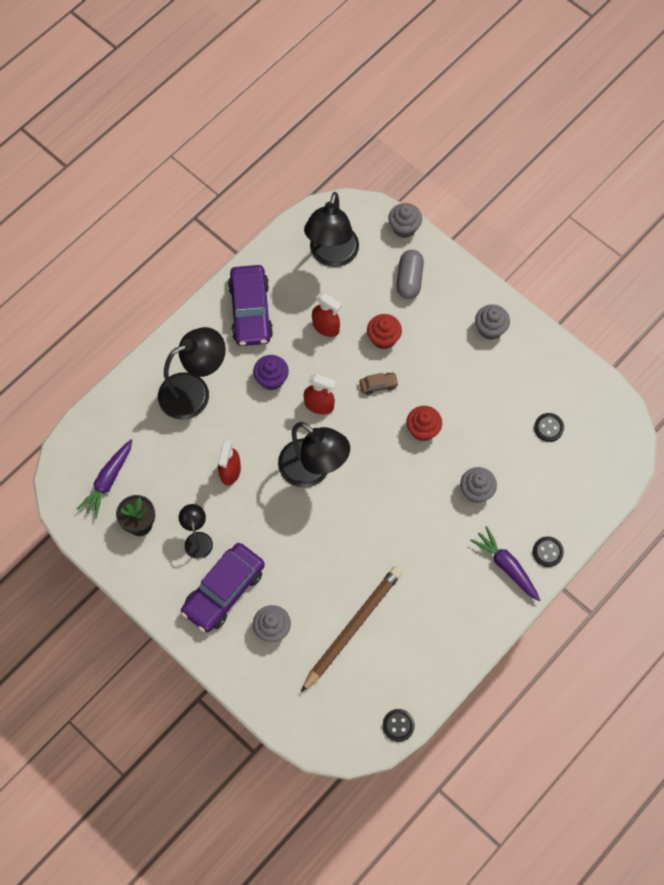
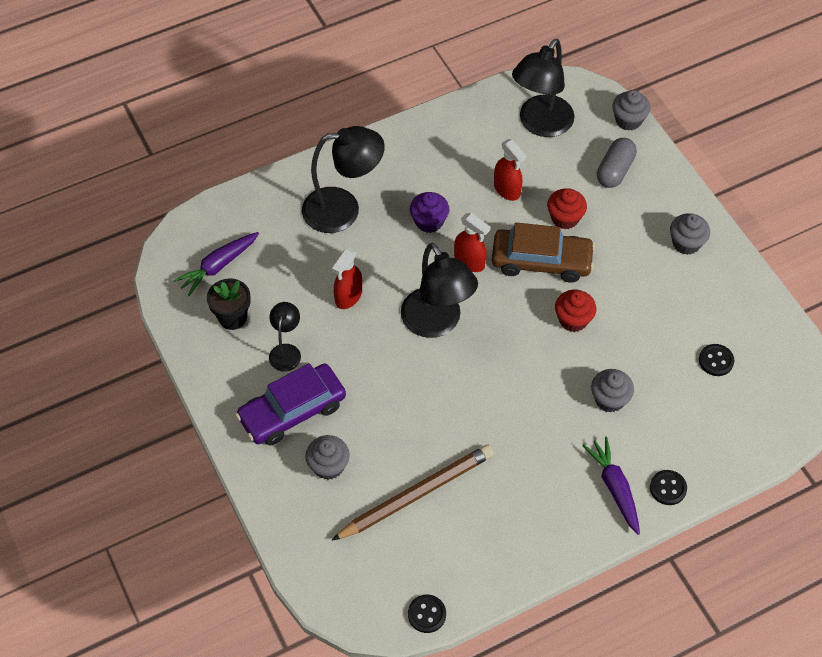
camera: 20 degrees right, 10 degrees down
purple car [228,265,273,346] -> none
brown car [359,373,399,395] -> brown car [492,222,595,283], size x2.34

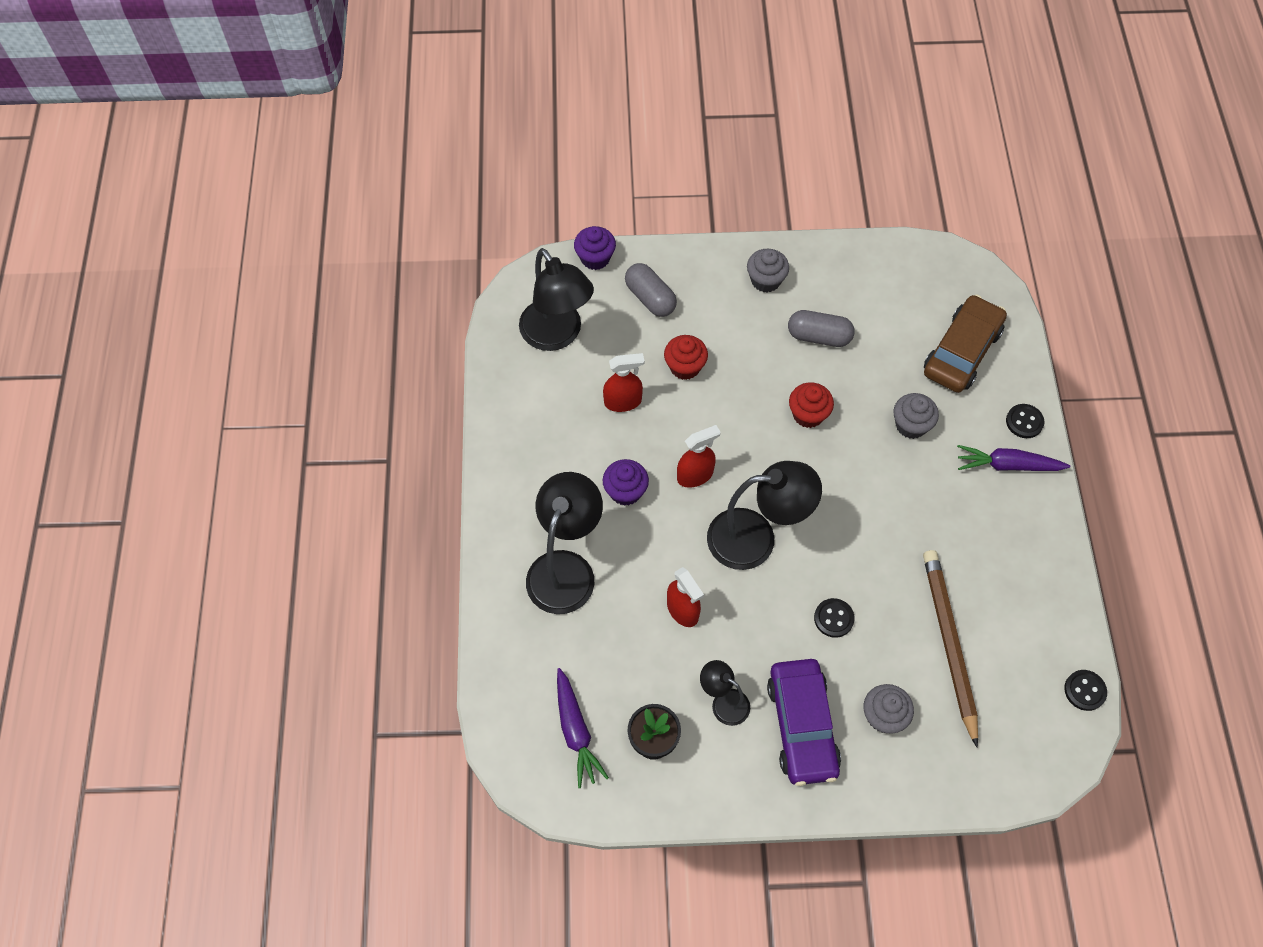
camera: 65 degrees left, 5 degrees up
brown car [492,222,595,283] -> brown car moved to [924,294,1007,393]
grey cupcake [612,90,650,131] -> purple cupcake [574,226,616,270]
black button [699,344,734,376] -> black button moved to [814,598,855,638]
none -> grey capsule [788,310,855,347]

